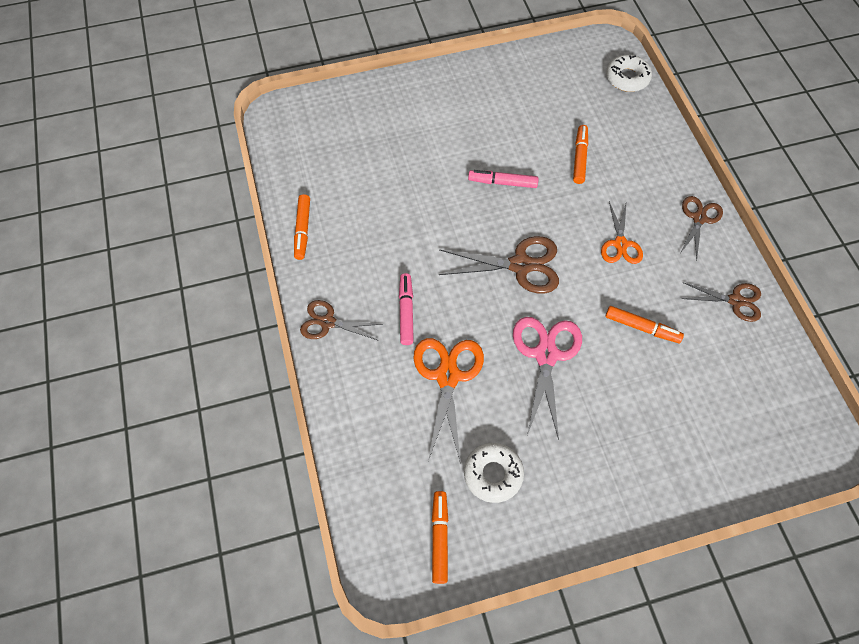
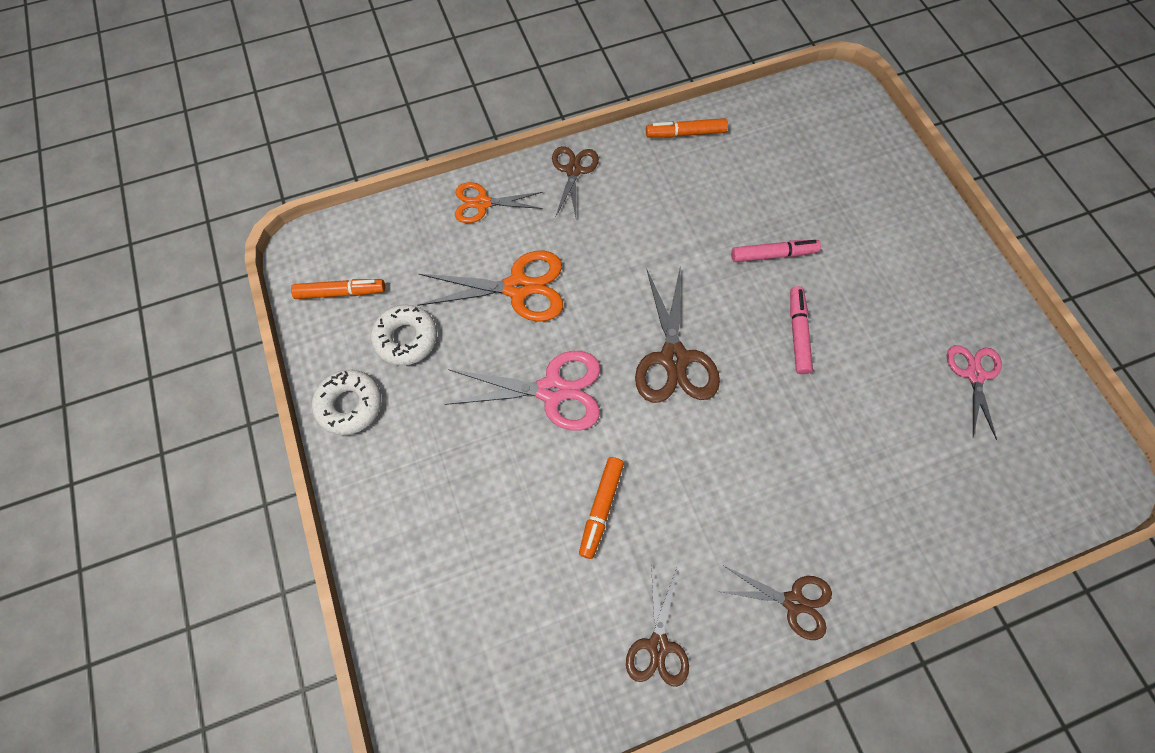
camera: 85 degrees right, 5 degrees up
pink marker [399,273,414,345] -> pink marker moved to [731,240,821,262]
orange marker [573,125,588,184] -> none
orange scissors [601,201,643,264] -> orange scissors moved to [455,182,543,223]
white donut [606,55,652,92] -> white donut moved to [312,370,382,435]
none -> pink scissors [947,345,1002,440]

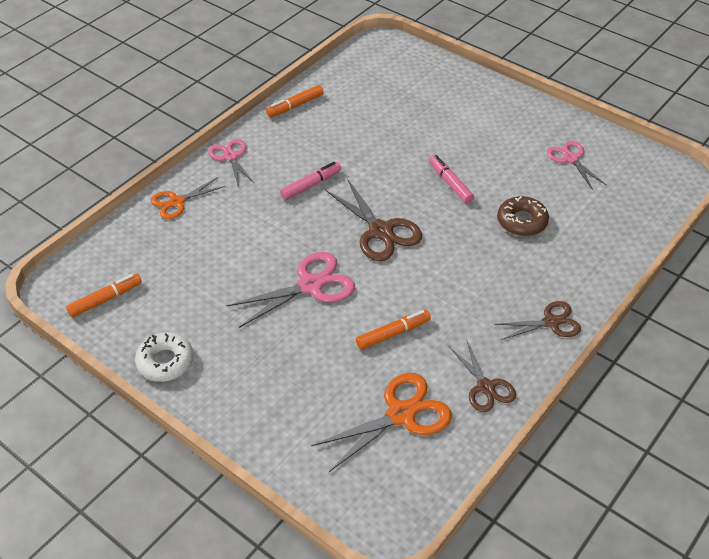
camera: 30 degrees left, 20 degrees down
white donut [371,304,437,366] -> none
orange scissors [418,251,563,322] -> orange scissors moved to [311,373,452,472]
brown scissors [552,146,599,217] -> pink scissors [209,139,255,188]
orange marker [579,457,624,559] -> orange marker turned 105 degrees counterclockwise [356,310,431,350]
pink marker [731,240,821,262] -> pink marker moved to [280,162,341,200]
none -> brown donut [497,196,549,236]

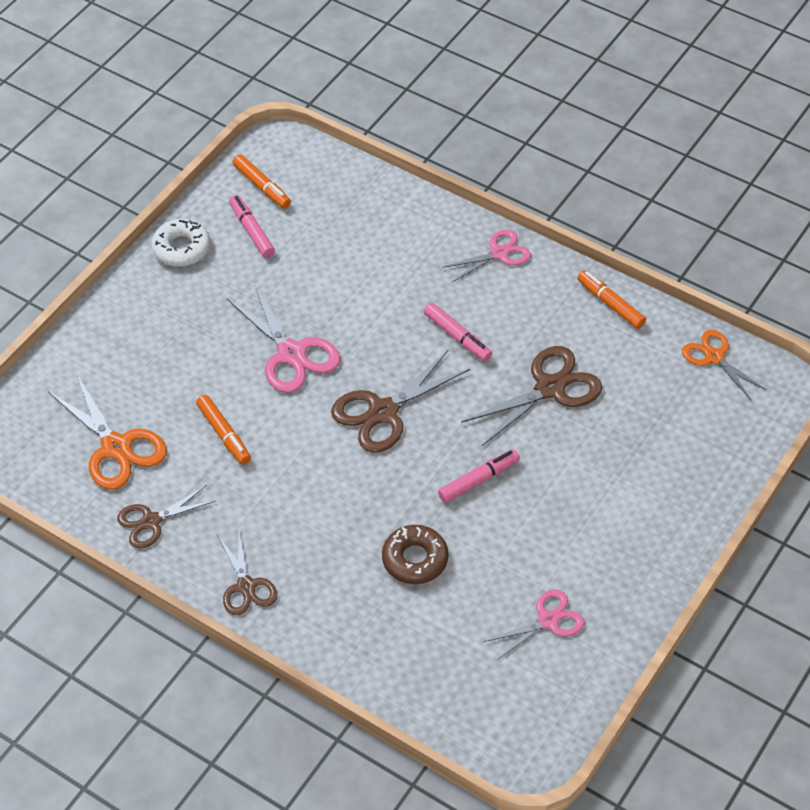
camera: 85 degrees right, 5 degrees up
orange scissors [151,177,225,219] -> orange scissors moved to [682,330,767,400]
none -> pink marker [229,195,275,258]
none -> brown scissors [461,346,602,446]

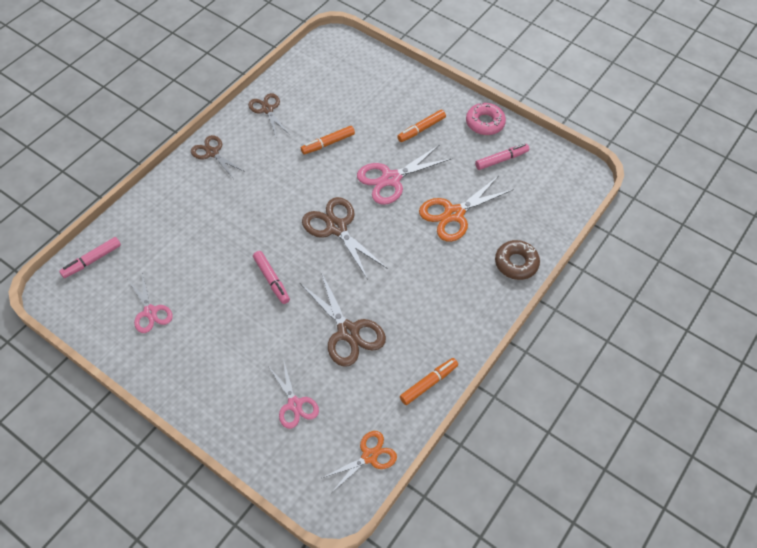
camera: 90 degrees right, 5 degrees up
orange scissors [48,373,167,490] -> orange scissors moved to [419,176,514,242]
white donut [151,219,210,267] -> pink donut [466,102,506,135]
brown scissors [217,531,277,615] -> brown scissors turned 60 degrees clockwise [191,135,245,179]
orange marker [232,154,291,209] -> orange marker moved to [397,110,446,142]
brown donut [382,525,448,584] -> brown donut moved to [495,240,540,280]
pink marker [424,303,492,361] -> pink marker moved to [59,237,121,278]
pink scissors [442,229,531,282] -> pink scissors moved to [268,362,319,429]

